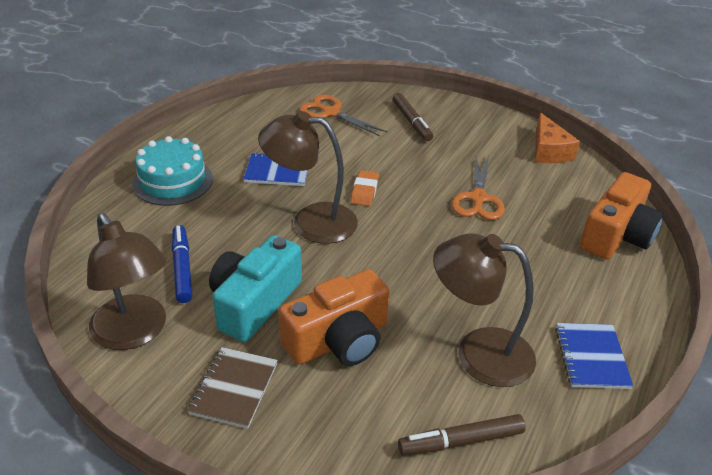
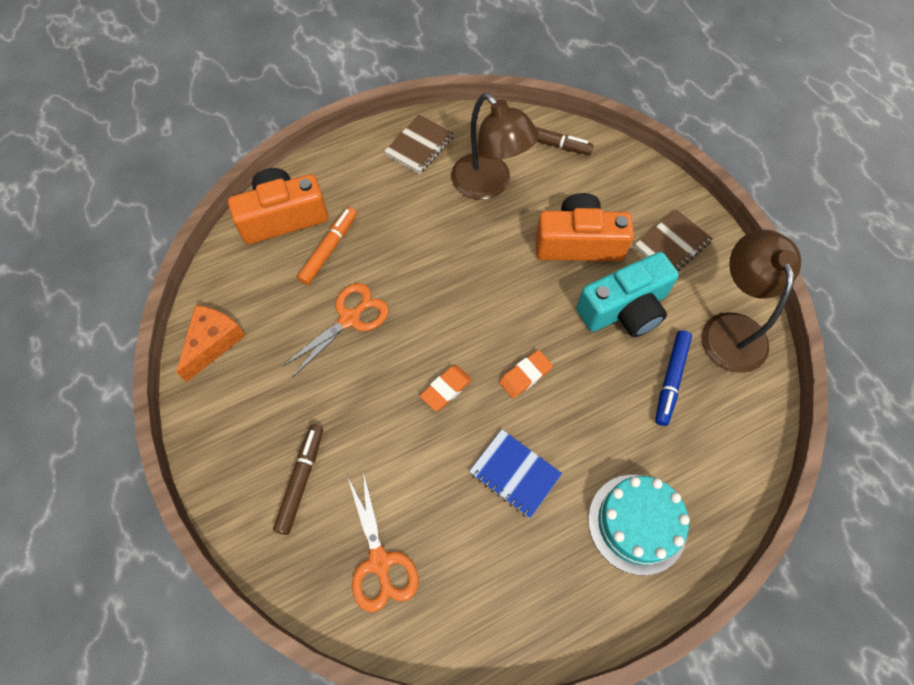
camera: 145 degrees left, 25 degrees up
brown lamp [258,111,358,244] -> orange eraser [499,350,553,398]
blue notebook [555,323,633,389] -> brown notebook [384,114,454,174]
none -> orange marker [297,207,357,285]

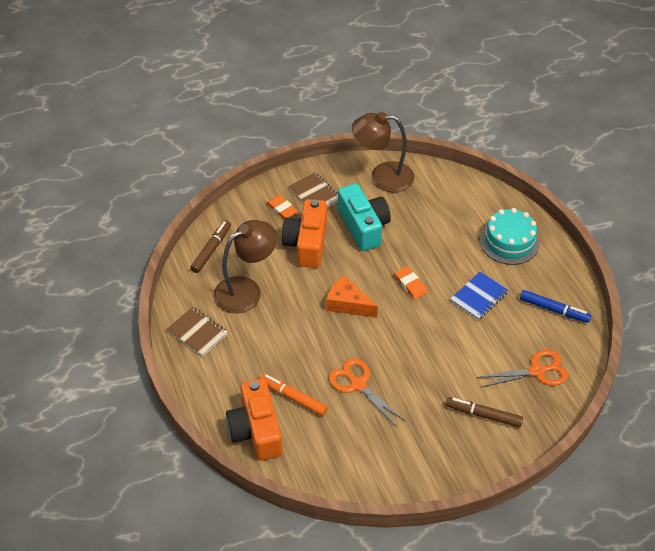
camera: 85 degrees left, 15 degrees down
orange cheese [176,305,245,382] -> orange cheese moved to [326,275,378,318]
orange eraser [420,365,472,411] -> orange eraser moved to [266,195,298,219]
blue marker [655,330,692,426] -> blue marker moved to [520,290,591,323]

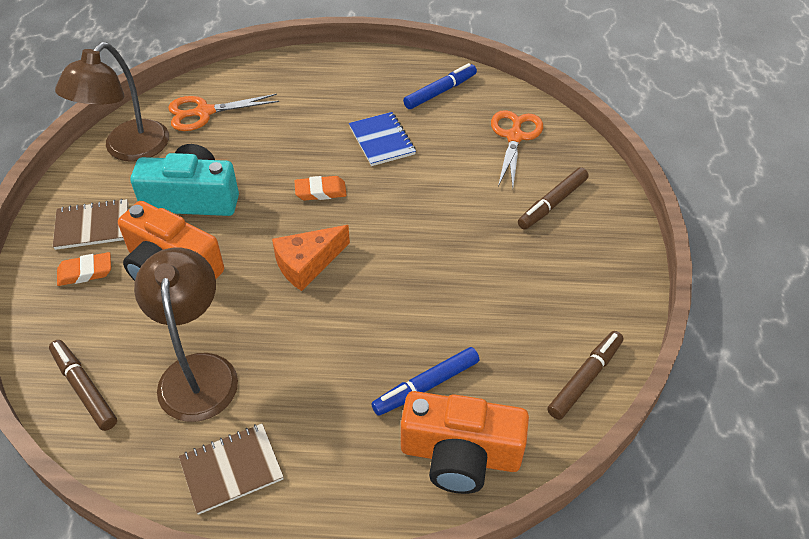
camera: 65 degrees left, 0 degrees up
orange marker [259,373,328,416] -> blue marker [371,347,479,416]
orange scissors [329,358,406,427] -> orange scissors moved to [168,94,279,131]
turquoise cake [480,208,540,265] -> none
none -> brown marker [547,331,624,420]

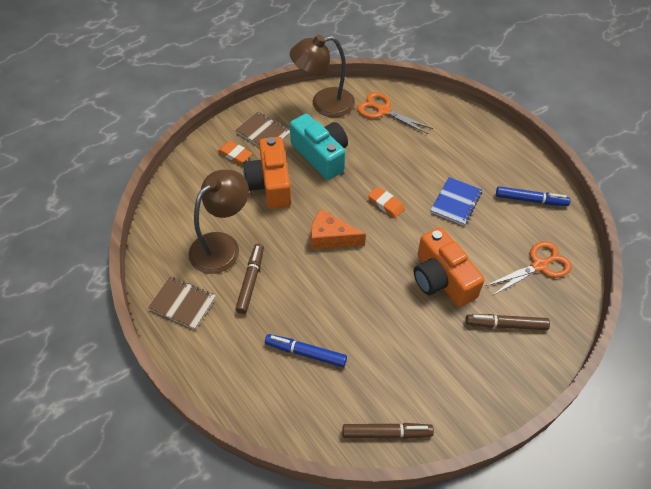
camera: 50 degrees right, 5 degrees up
brown marker [49,340,117,431] -> brown marker moved to [235,244,264,314]
orange camera [401,391,529,494] -> orange camera moved to [414,227,485,307]

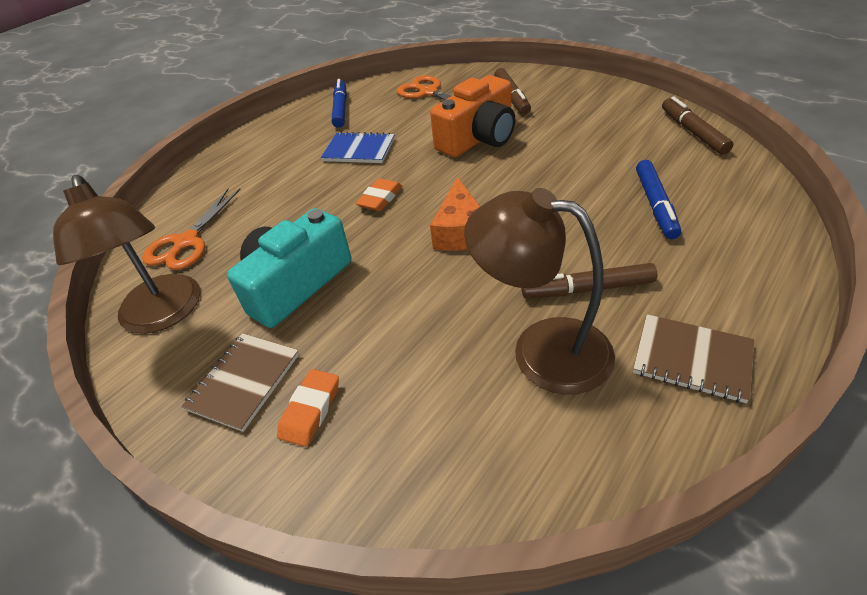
camera: 100 degrees left, 10 degrees down
brown notebook [148,277,216,330] -> brown notebook turned 75 degrees counterclockwise [633,314,754,403]
orange camera [243,137,292,209] -> none

